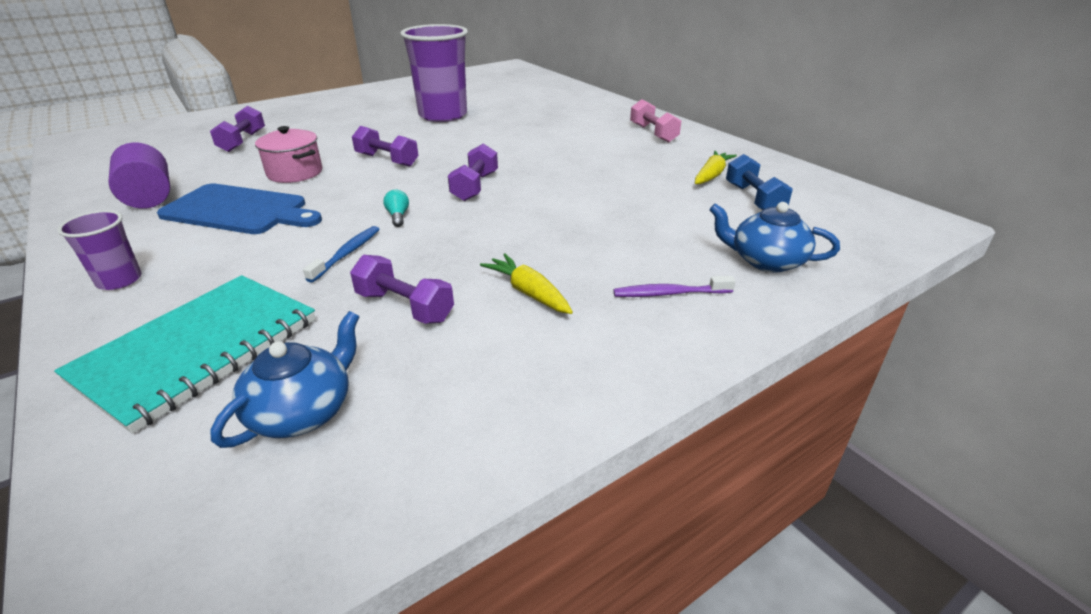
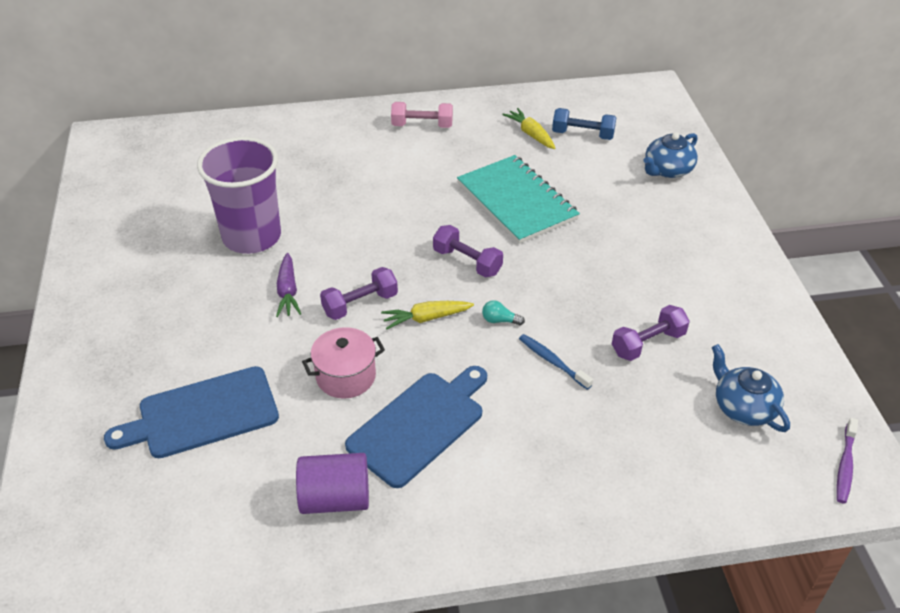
camera: 65 degrees left, 10 degrees up
turquoise notebook [54,275,316,434] -> turquoise notebook moved to [457,155,580,244]
purple cup [57,210,142,290] -> none
purple dumbbell [210,106,265,152] -> blue cutting board [104,366,279,458]
yellow carrot [480,253,573,314] -> yellow carrot moved to [381,301,474,329]
purple toothbrush [613,276,736,297] -> purple toothbrush moved to [837,418,858,504]
none -> purple carrot [276,253,301,317]

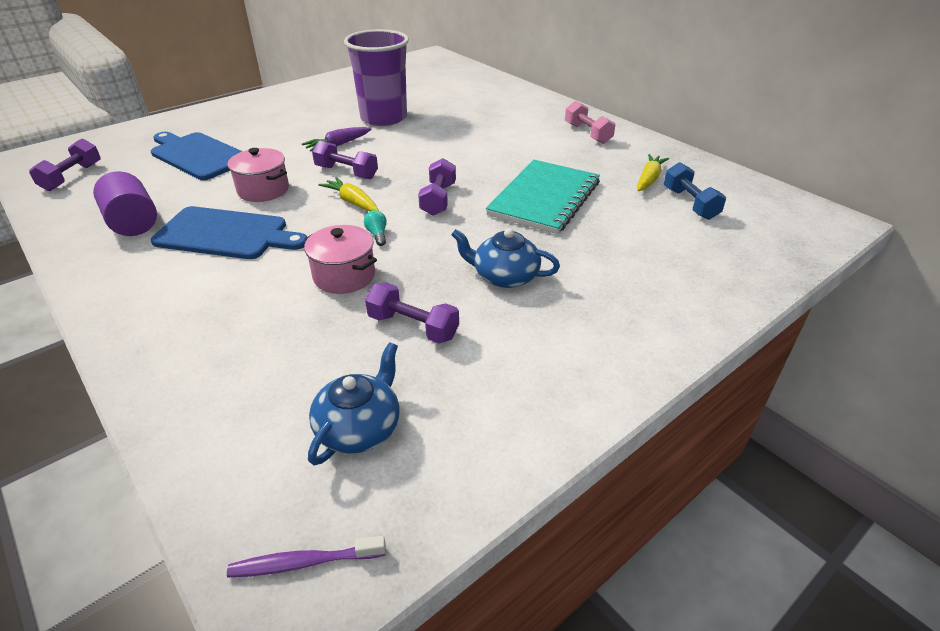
camera: 60 degrees right, 5 degrees down
blue toothbrush [519,334,593,390] -> pink pot [304,225,377,294]
blue teapot [643,132,698,178] -> blue teapot moved to [451,228,560,288]
none -> purple dumbbell [29,139,101,191]

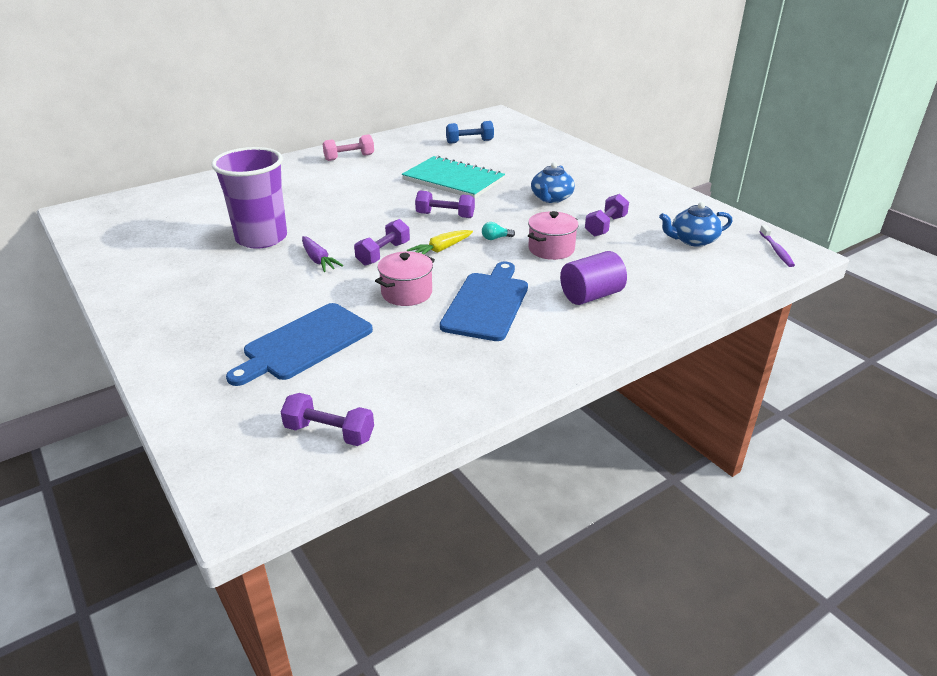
camera: 85 degrees left, 5 degrees down
purple cylinder [93,171,157,236] -> purple cylinder moved to [560,251,627,305]
blue teapot [308,342,399,465] -> blue teapot turned 45 degrees counterclockwise [659,202,733,247]
yellow carrot [637,154,669,191] -> none

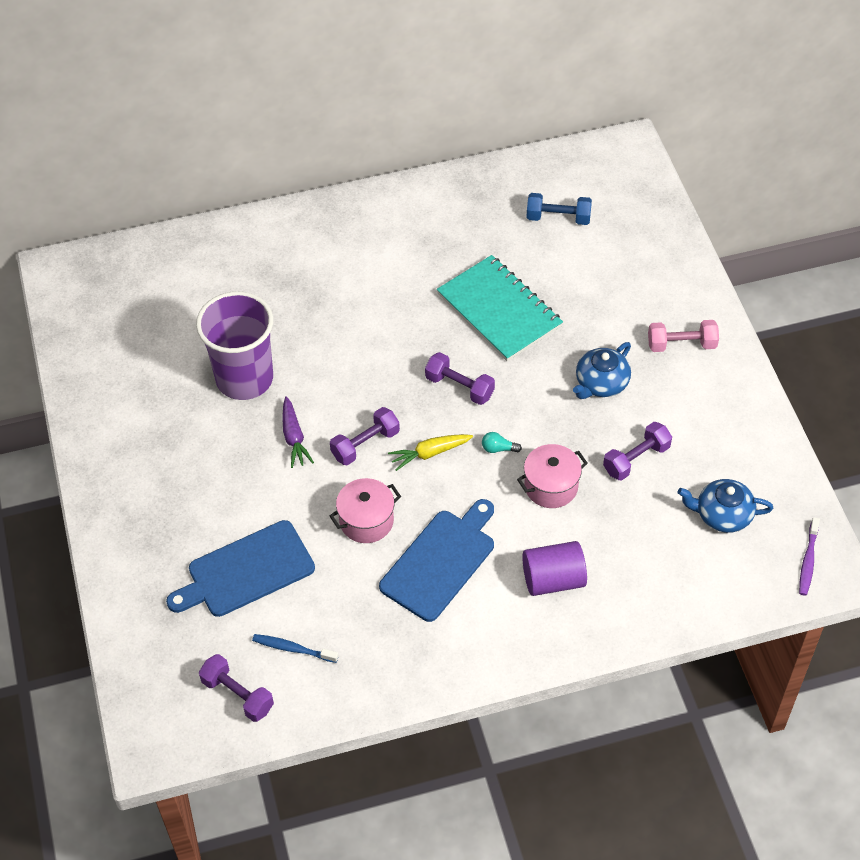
camera: 20 degrees right, 20 degrees up
pink dumbbell [323,134,374,161] -> pink dumbbell moved to [648,320,719,352]
none -> blue toothbrush [252,634,338,663]

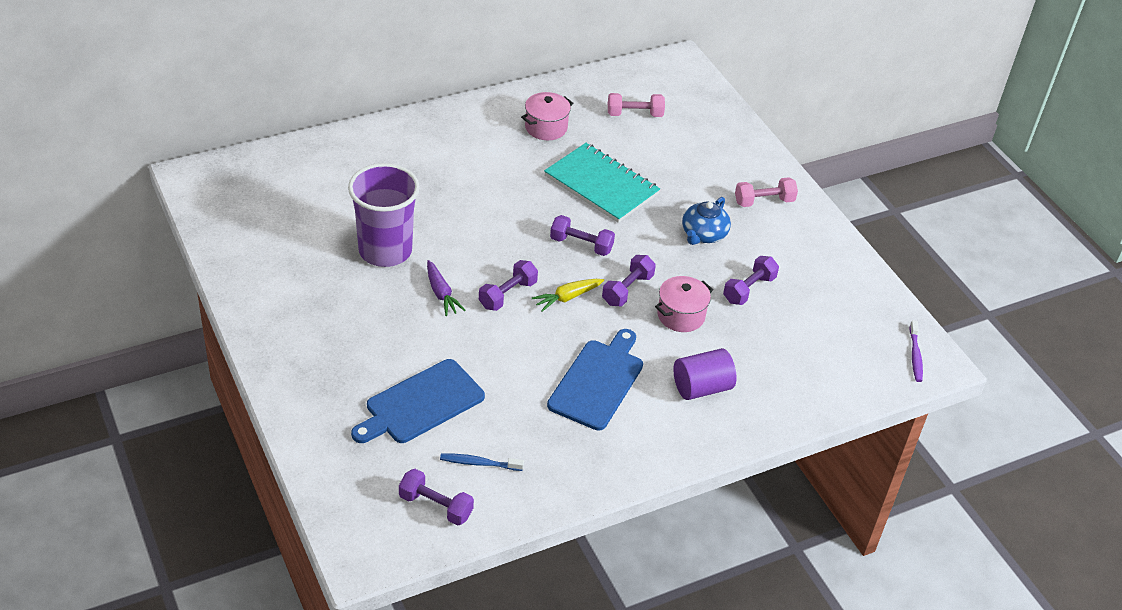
camera: 15 degrees left, 10 degrees down
pink pot [330,478,401,543] -> pink pot moved to [521,92,573,140]
turquoise light bulb [482,432,522,453] -> purple dumbbell [602,255,656,306]
blue dumbbell [526,193,592,225] -> pink dumbbell [608,93,665,117]
blue teapot [678,479,773,533] -> none

